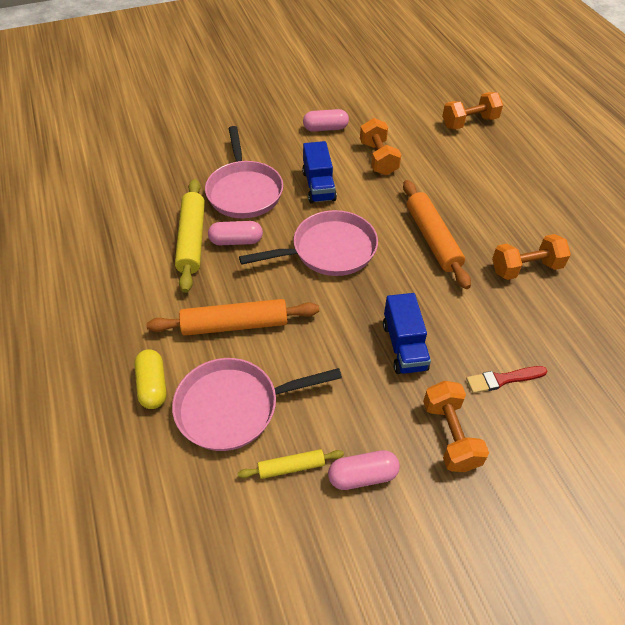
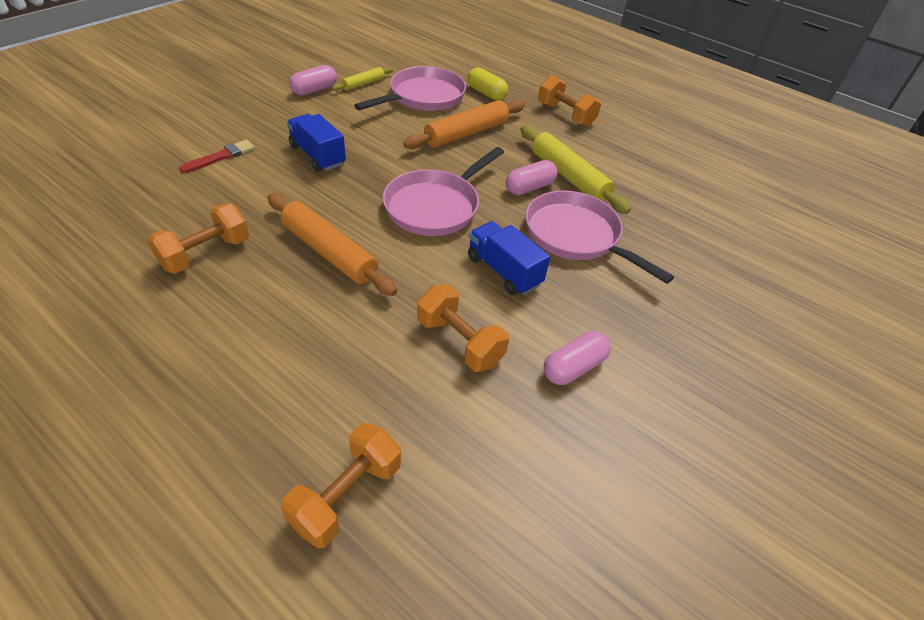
camera: 145 degrees right, 5 degrees down
orange dumbbell [423,381,489,472] -> orange dumbbell moved to [538,75,601,127]

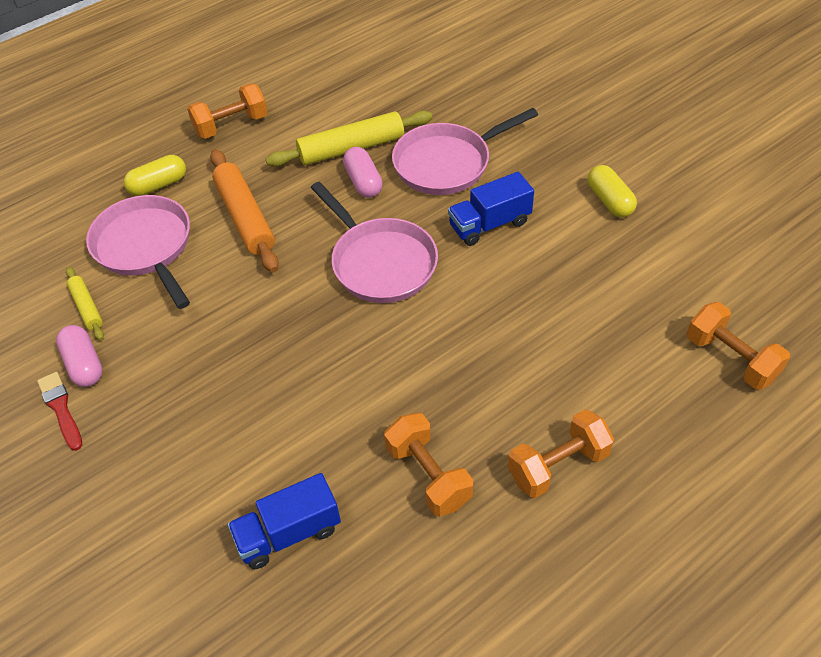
camera: 70 degrees left, 5 degrees up
red brush [179,140,255,173] -> red brush moved to [37,372,82,451]
orange rolling pin [267,193,397,296] -> none
blue truck [287,114,346,172] -> blue truck moved to [228,473,341,569]
orange dumbbell [417,285,509,372] -> orange dumbbell moved to [508,409,614,498]
pink capsule [544,331,611,385] -> yellow capsule [587,165,637,218]

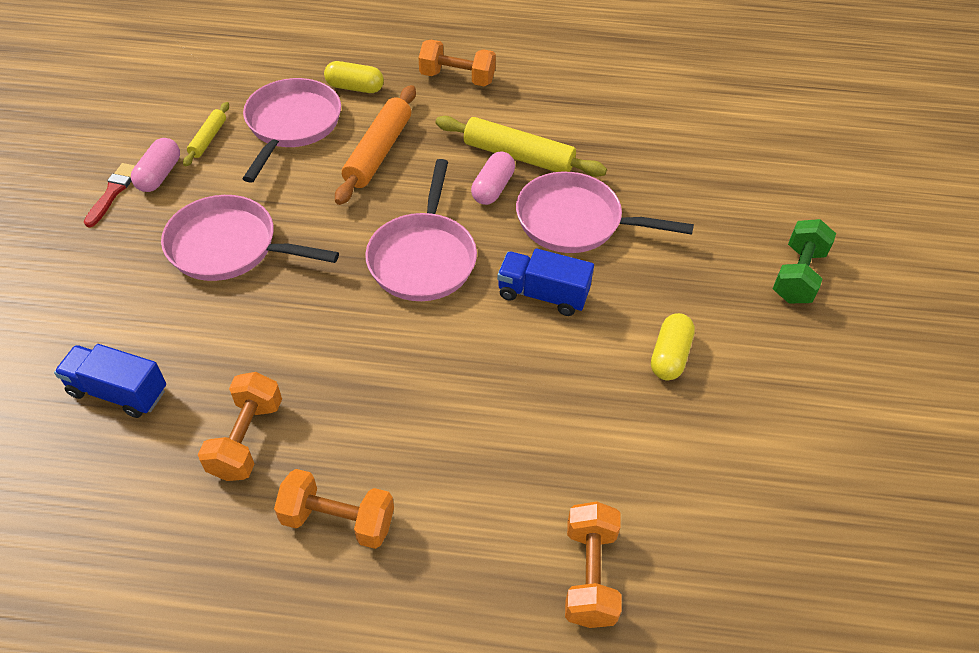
camera: 40 degrees right, 0 degrees up
none -> pink pan [161,195,339,281]
none -> green dumbbell [773,219,836,303]

